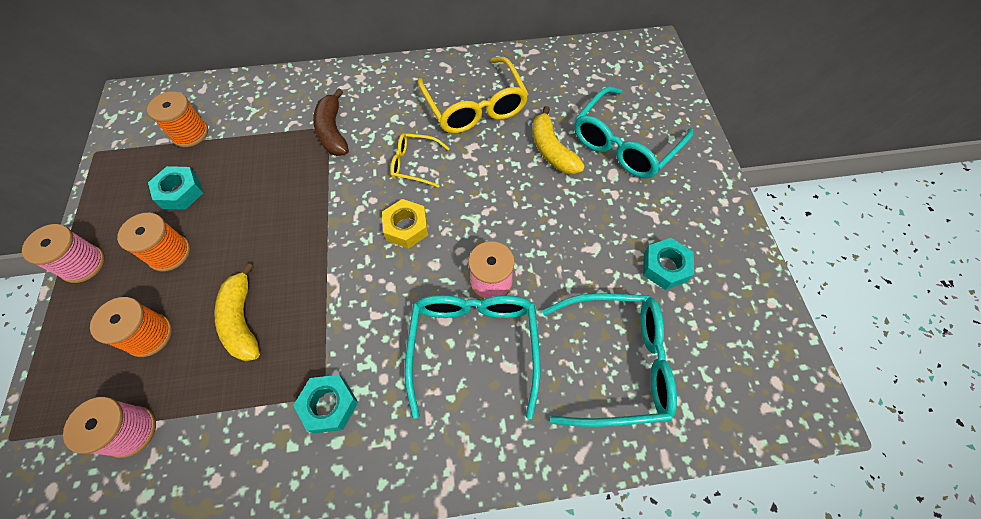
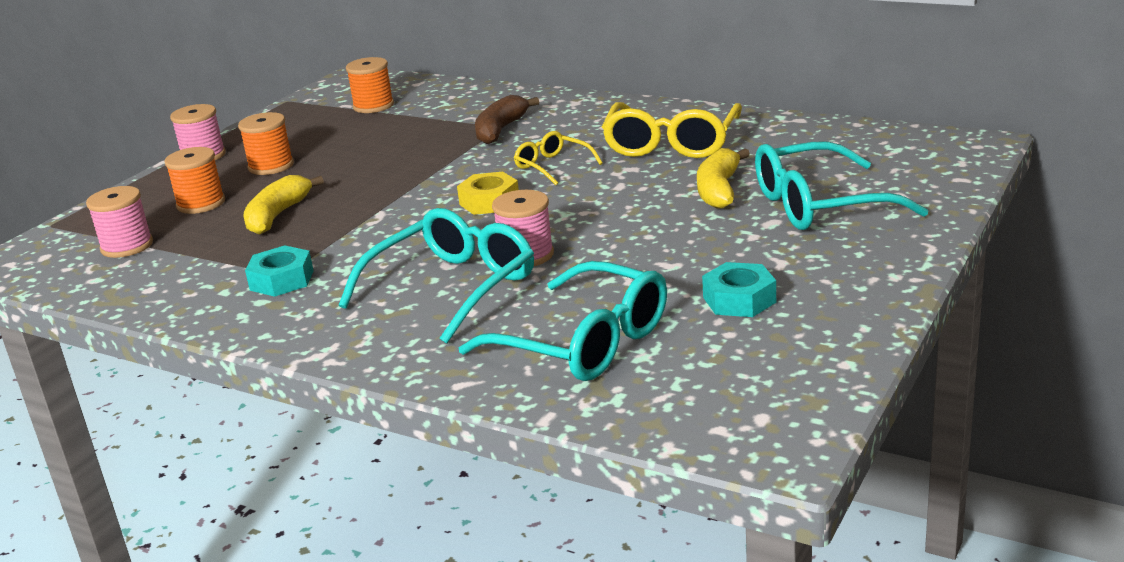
camera: 40 degrees right, 35 degrees down
turquoise nut [148,166,203,210] -> none

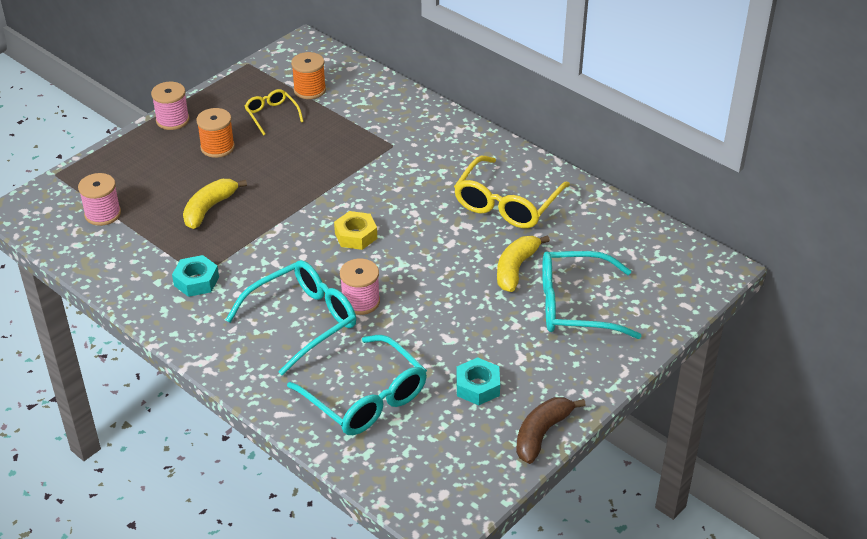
camera: 10 degrees right, 15 degrees up
orange spool [164,147,225,214] -> none
brown banana [475,95,539,144] -> brown banana moved to [516,397,586,464]
yellow glasses [514,131,603,185] -> yellow glasses moved to [245,89,304,135]

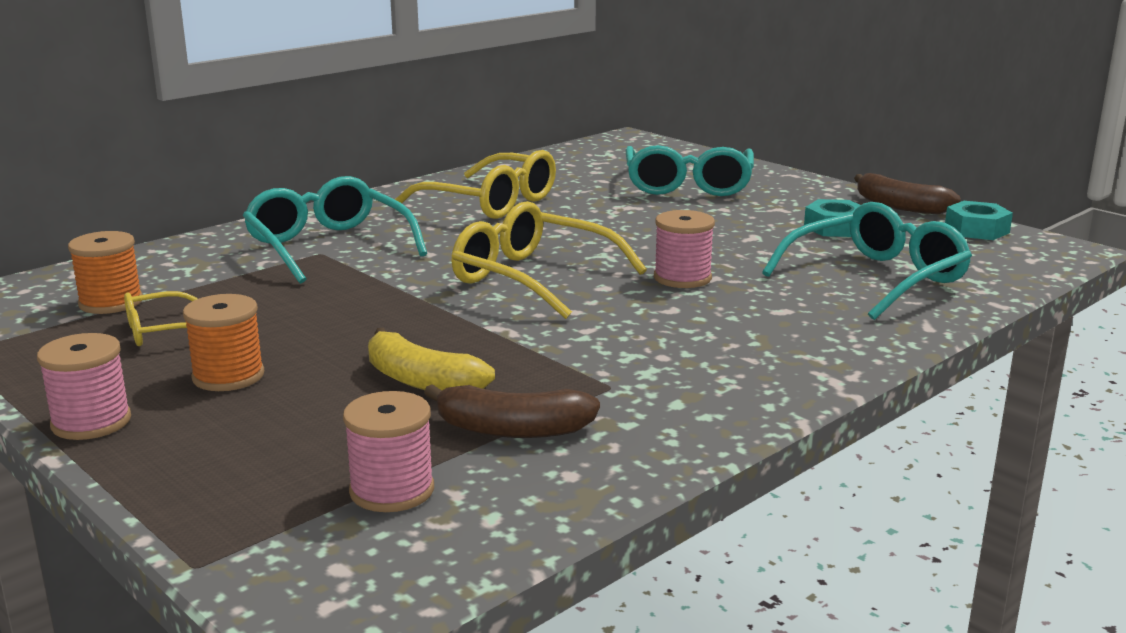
camera: 85 degrees left, 20 degrees down
turquoise nut [172,255,219,297] -> turquoise nut moved to [945,201,1013,240]
turquoise glasses [226,260,356,375] -> turquoise glasses moved to [243,176,427,284]
yellow nut [334,211,377,250] -> yellow glasses [451,201,647,319]
yellow banana [497,235,550,292] -> none
none -> brown banana [424,384,600,438]

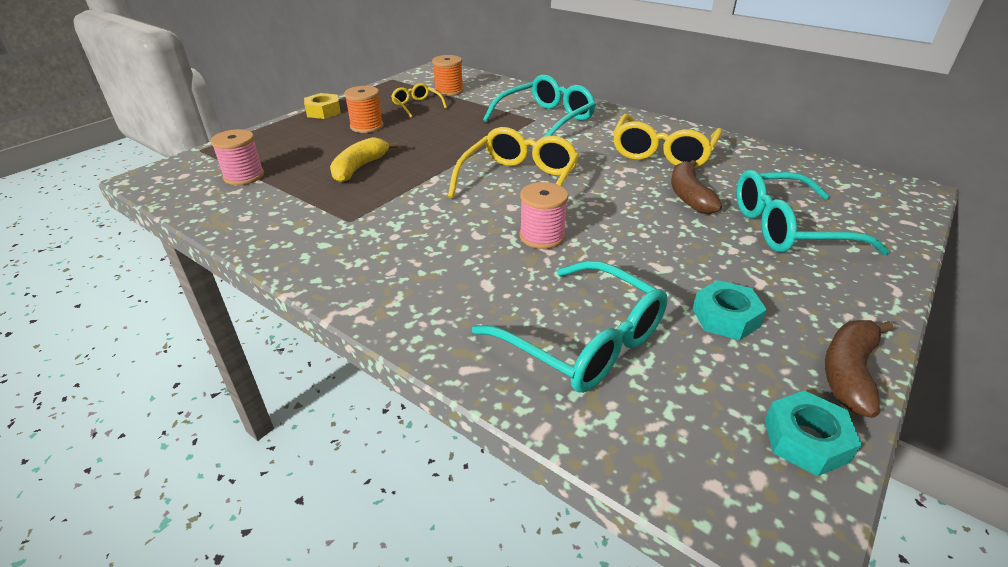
camera: 80 degrees right, 15 degrees up
pink spool [37,333,131,440] -> yellow nut [304,93,341,119]
brown banana [424,384,600,438] -> brown banana moved to [671,160,722,214]

